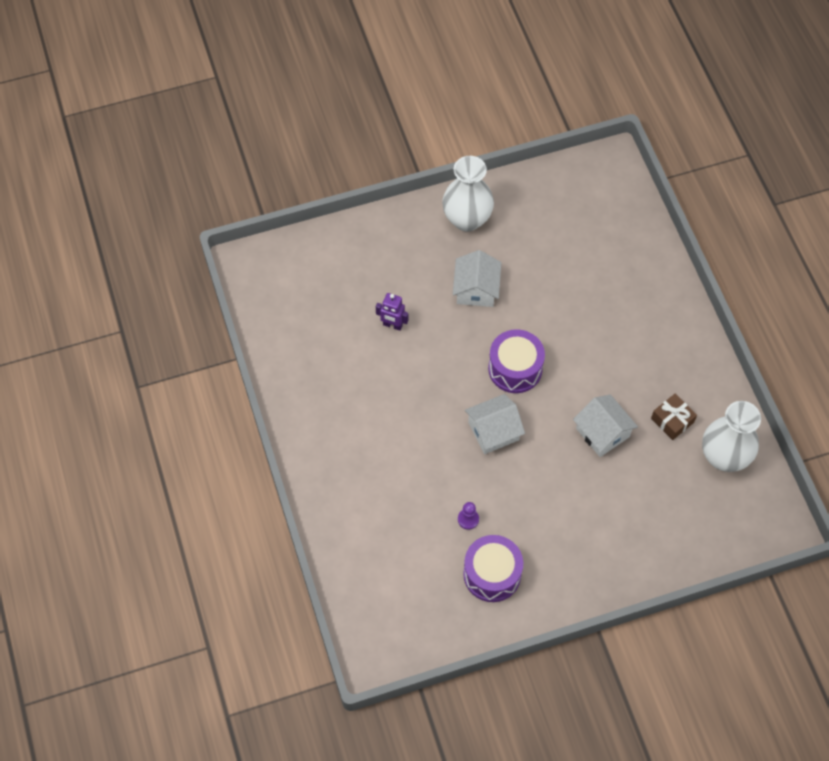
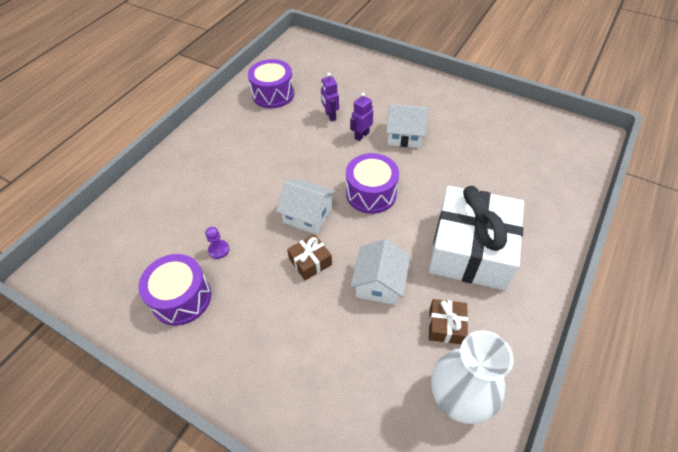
camera: 50 degrees right, 10 degrees down
white vase [442,156,494,232] -> none
white house [453,250,501,307] -> white house turned 45 degrees clockwise [386,104,428,148]
none -> purple drum [248,59,294,108]
none -> brown gift [287,234,332,280]
none -> purple robot [350,92,373,141]
none -> white gift [429,186,524,290]

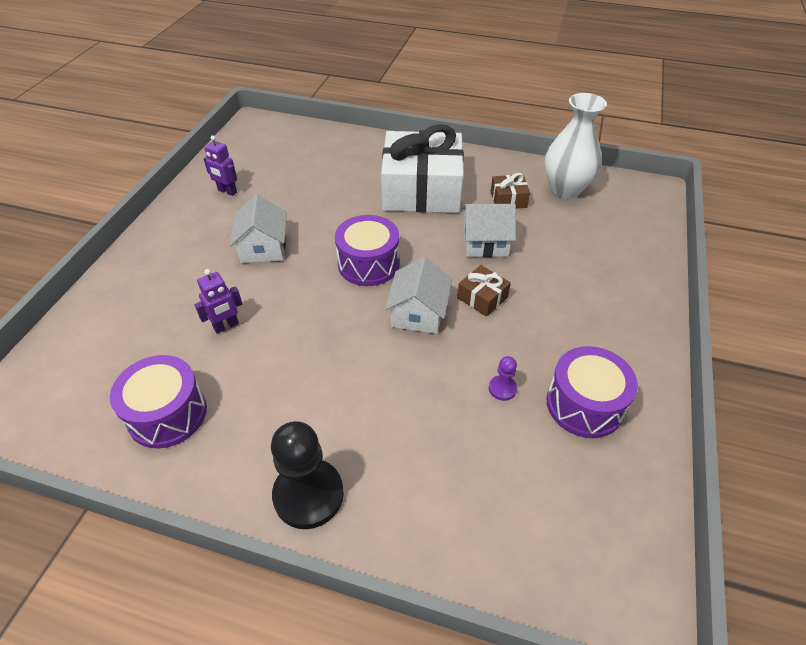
camera: 105 degrees left, 5 degrees down
purple robot [350,92,373,141] -> purple robot moved to [203,136,237,196]
none -> black pawn [271,421,344,529]

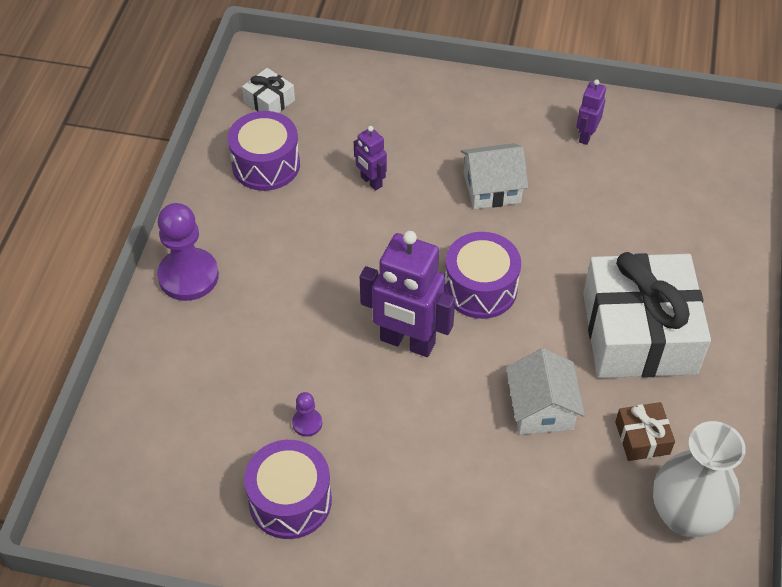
camera: 85 degrees right, 5 degrees up
black pawn [271,421,344,529] -> purple pawn [157,203,219,301]
white house [384,257,452,334] -> purple robot [360,231,455,357]
brown gift [457,265,511,317] -> none
none -> white gift [242,68,295,113]

